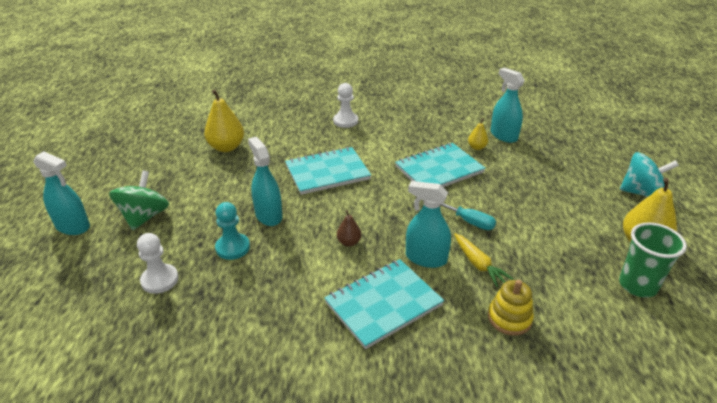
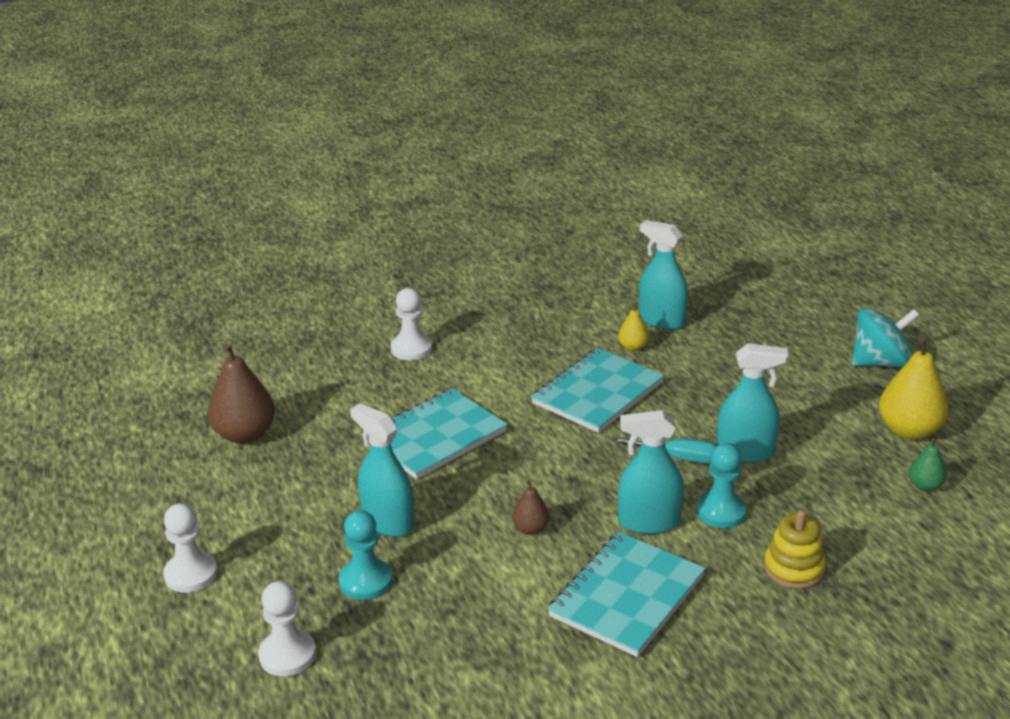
camera: 20 degrees left, 5 degrees down
turquoise spray bottle [33,151,90,235] -> turquoise spray bottle moved to [717,343,788,463]
green spinning top [109,171,169,230] -> white pawn [163,503,218,593]
yellow pear [204,90,244,152] -> brown pear [208,344,275,444]
yellow carrot [454,233,513,287] -> turquoise pawn [696,443,747,528]
green cup [619,222,687,298] -> green pear [909,438,947,491]

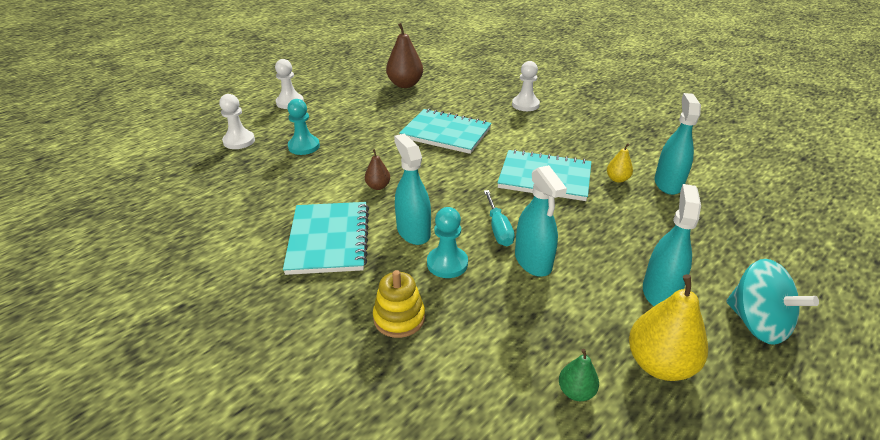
camera: 65 degrees right, 5 degrees up
turquoise spray bottle [350,403,414,537] -> turquoise spray bottle moved to [643,184,701,306]
turquoise notebook [548,532,706,657] -> turquoise notebook turned 75 degrees clockwise [283,202,369,275]

